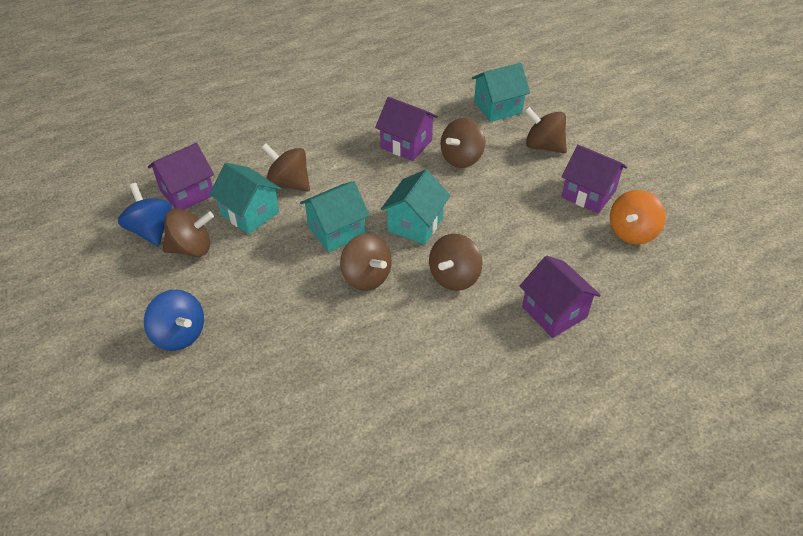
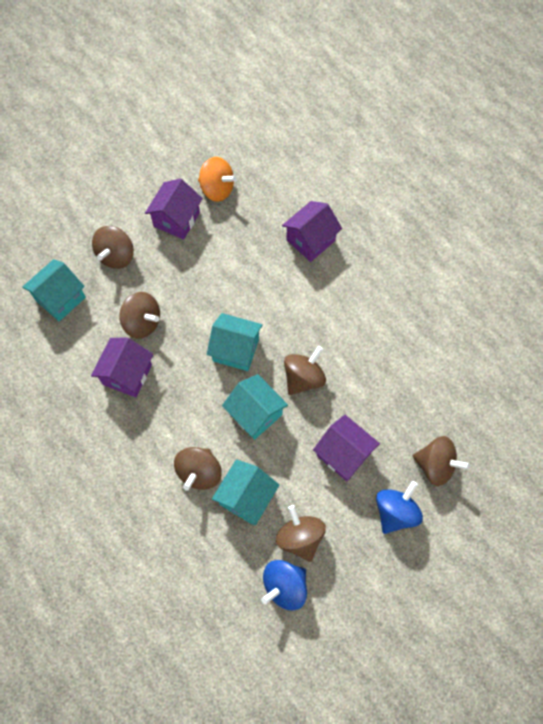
camera: 100 degrees left, 20 degrees up
purple house [148,143,214,210] -> purple house moved to [313,415,380,481]
brown spinning top [429,234,483,291] -> brown spinning top moved to [413,436,470,486]
turquoise house [472,63,530,122] -> turquoise house turned 75 degrees clockwise [22,259,86,321]

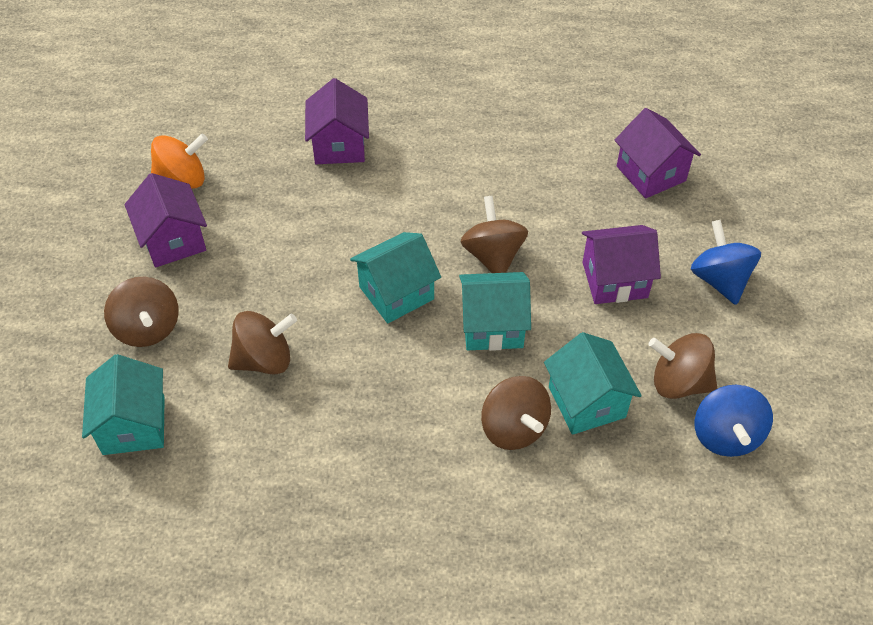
camera: 50 degrees left, 15 degrees down
purple house [91,337,153,397] -> purple house moved to [615,108,701,199]
brown spinning top [413,436,470,486] -> none

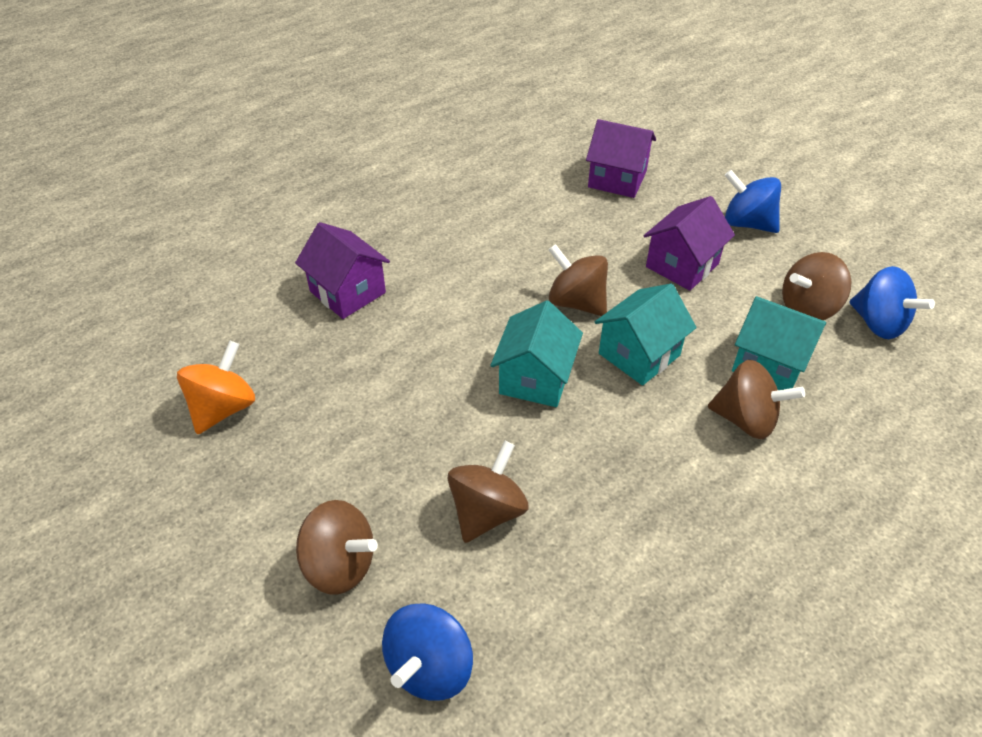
camera: 40 degrees left, 5 degrees down
turquoise house [82,354,165,455] -> blue spinning top [382,603,473,701]
purple house [124,173,207,267] -> none

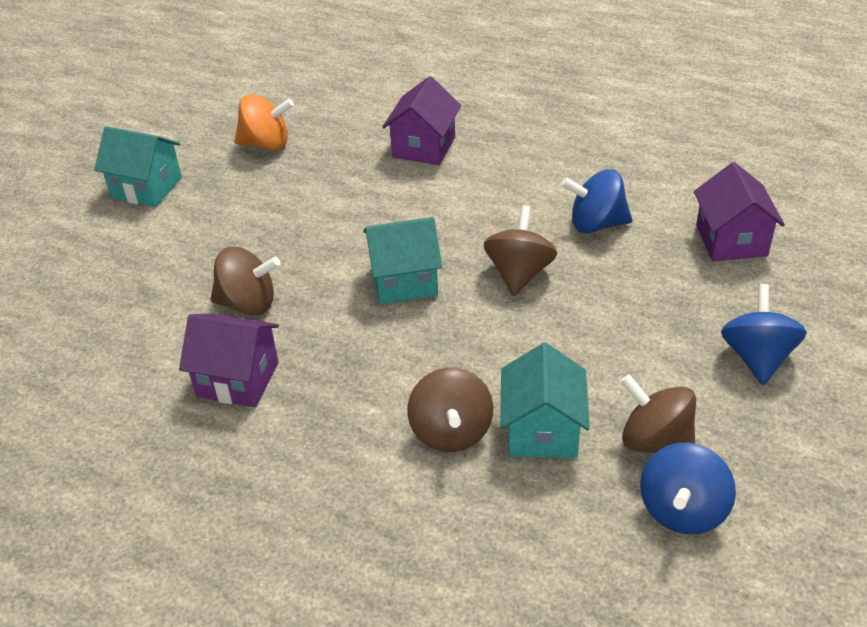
camera: 65 degrees right, 5 degrees down
brown spinning top [296,500,378,595] -> none
blue spinning top [382,603,473,701] -> blue spinning top moved to [561,169,632,233]
turquoise house [595,284,697,385] -> turquoise house moved to [94,126,182,207]
purple house [644,196,735,291] -> purple house moved to [179,314,279,407]

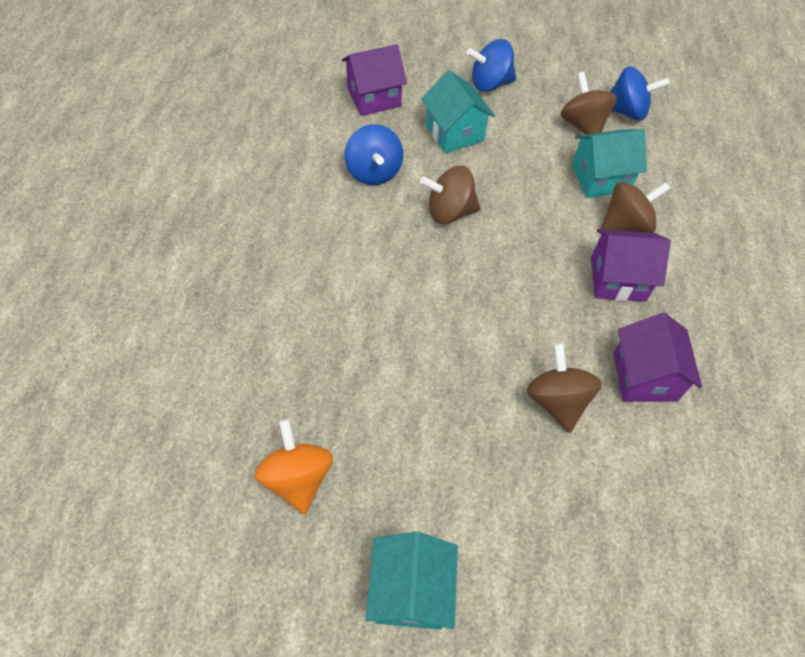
camera: 110 degrees left, 15 degrees up
turquoise house [364,217,442,304] -> turquoise house moved to [421,70,495,154]
purple house [382,76,461,165] -> purple house moved to [591,229,671,302]
brown spinning top [621,374,696,453] -> brown spinning top turned 135 degrees clockwise [560,72,617,134]

